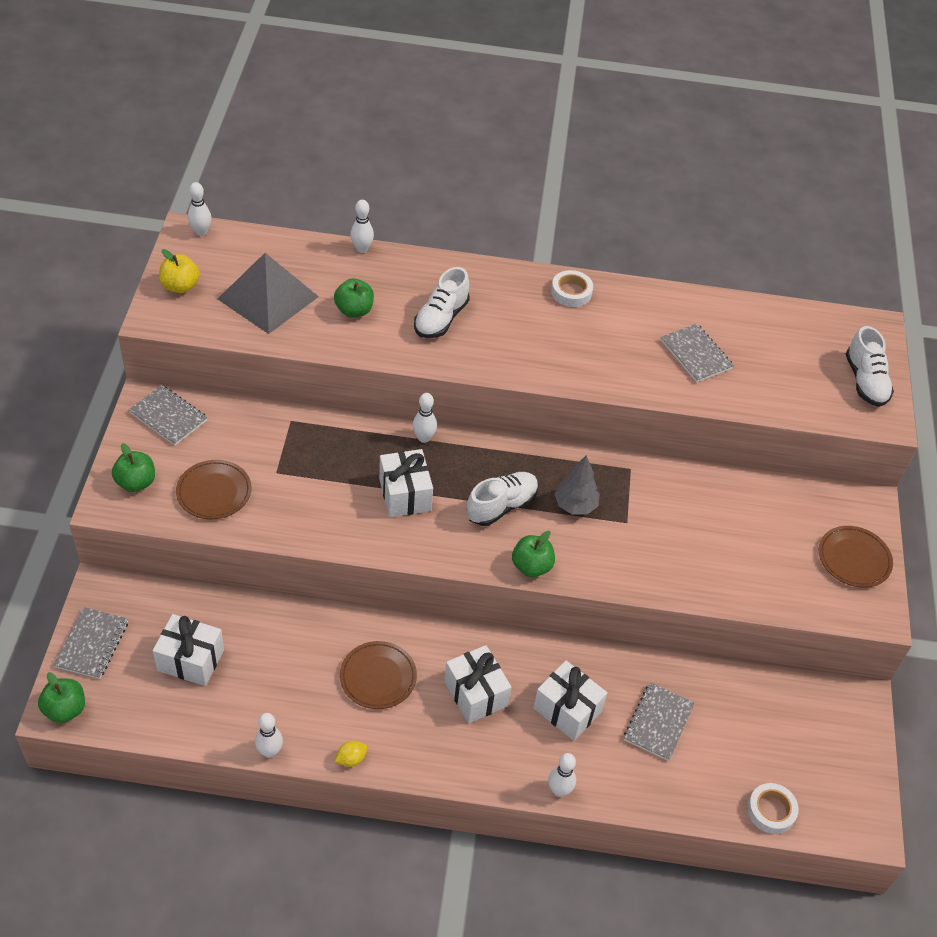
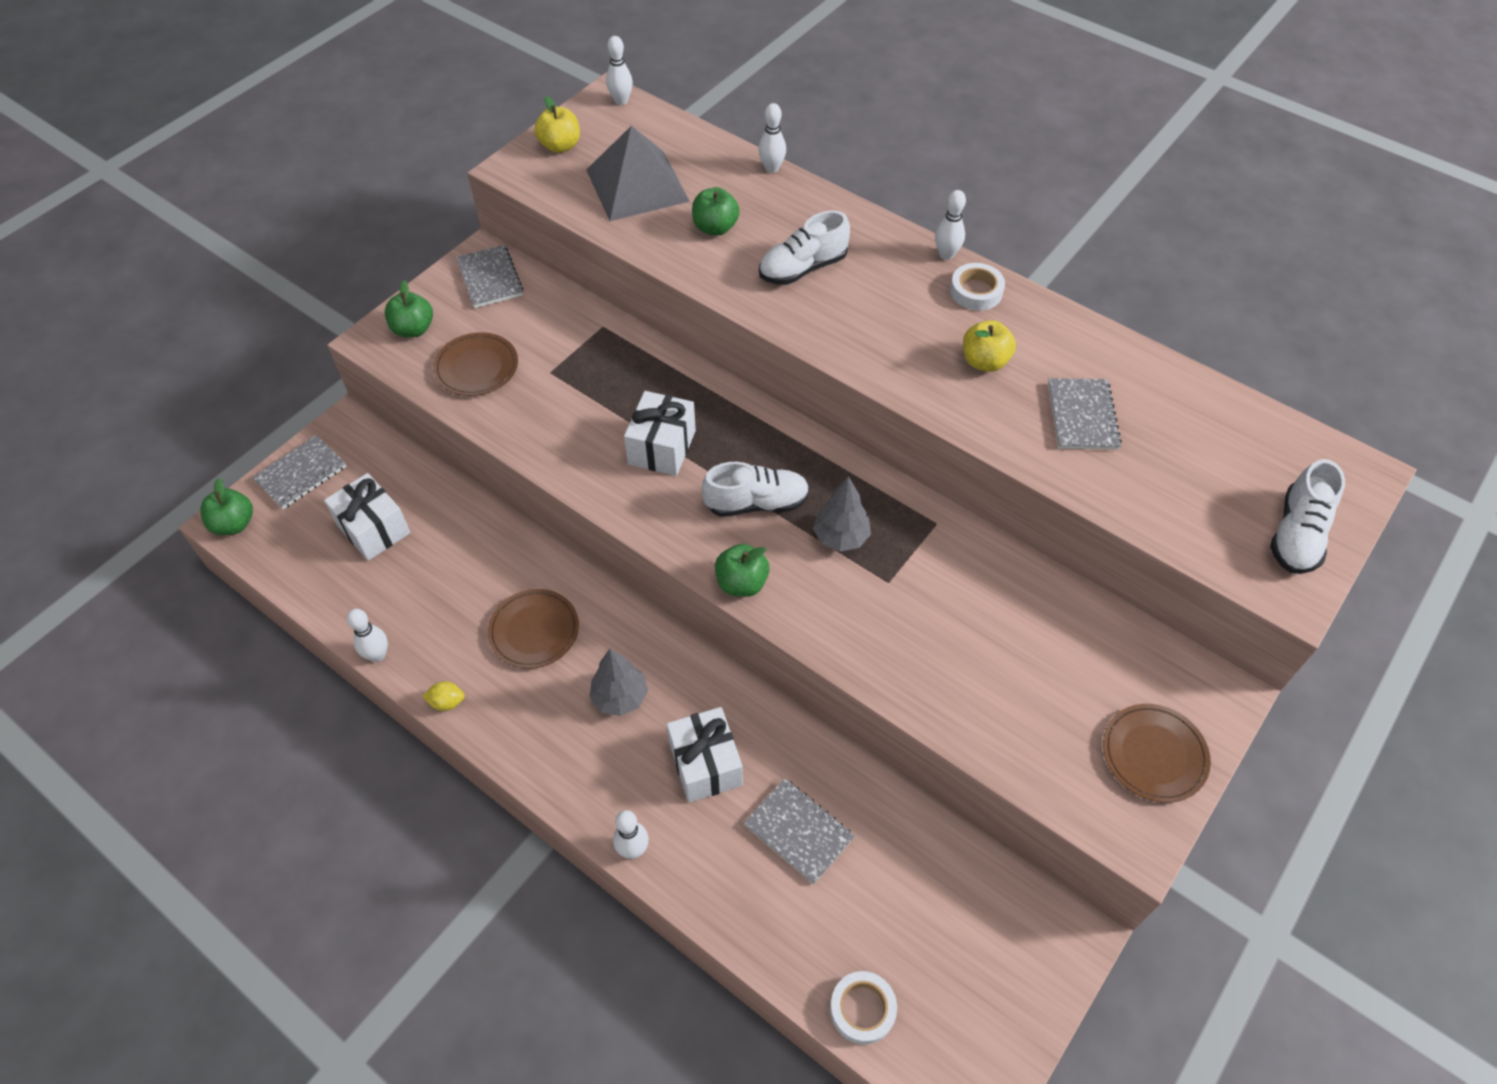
camera: 35 degrees right, 5 degrees up
white bowling pin [413,393,437,443] -> white bowling pin moved to [935,190,966,260]
white gift [444,645,511,724] -> grey tree [589,649,648,716]
grey notebook [624,682,695,761] -> grey notebook turned 75 degrees clockwise [744,778,855,885]
none -> yellow apple [963,320,1016,372]

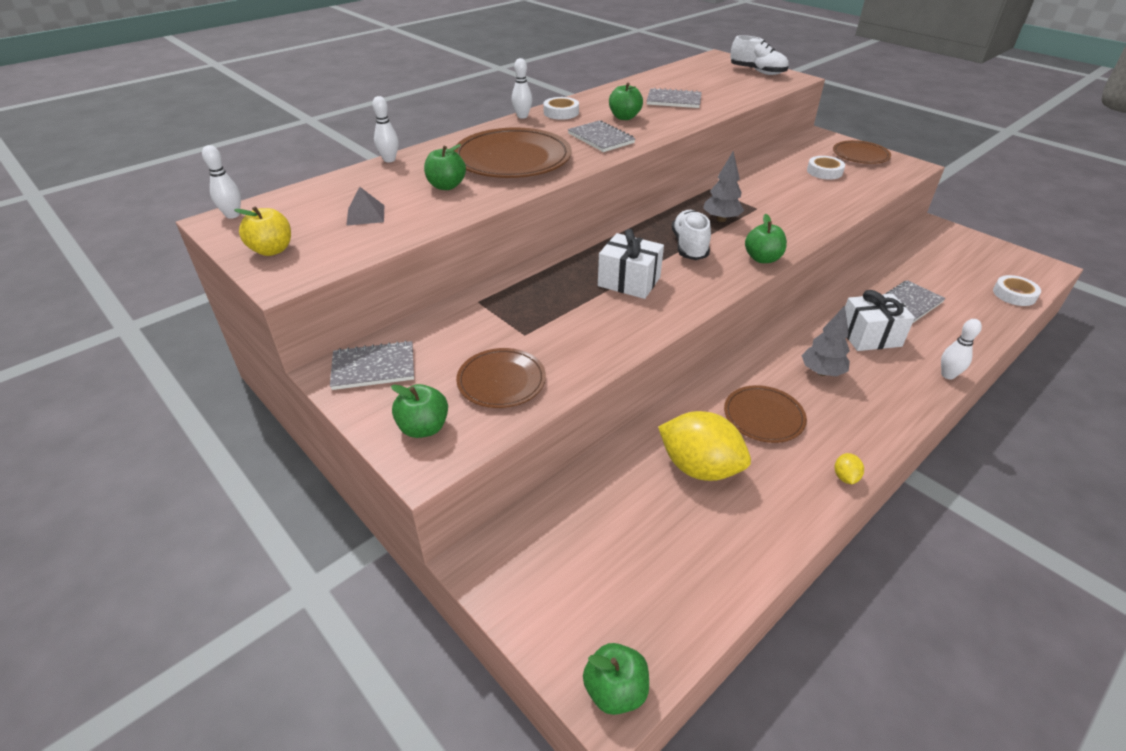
camera: 80 degrees left, 15 degrees down
grey notebook [252,435,346,509] -> grey notebook moved to [568,120,635,152]
white gift [324,473,410,561] -> none
white bowling pin [347,609,388,662] -> none
grey pyramid [586,126,690,221] -> grey pyramid [346,187,384,226], size x0.46
white shoe [759,211,850,285] -> brown plate [454,127,572,178]
yellow apple [963,320,1016,372] -> green apple [609,82,643,120]
none -> yellow lemon [658,411,751,481]
none -> white tape [807,156,845,180]

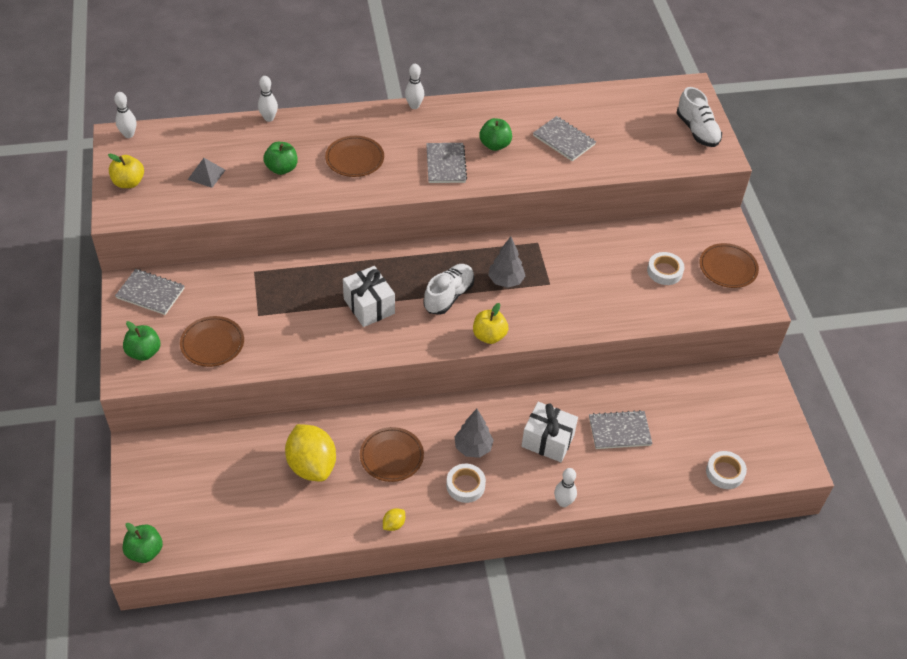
camera: 30 degrees right, 10 degrees up
brown plate [454,127,572,178] -> brown plate [325,136,384,177], size x0.57
white tape [543,97,579,120] -> white tape moved to [446,464,486,503]
green apple [745,214,787,263] -> yellow apple [473,303,508,344]

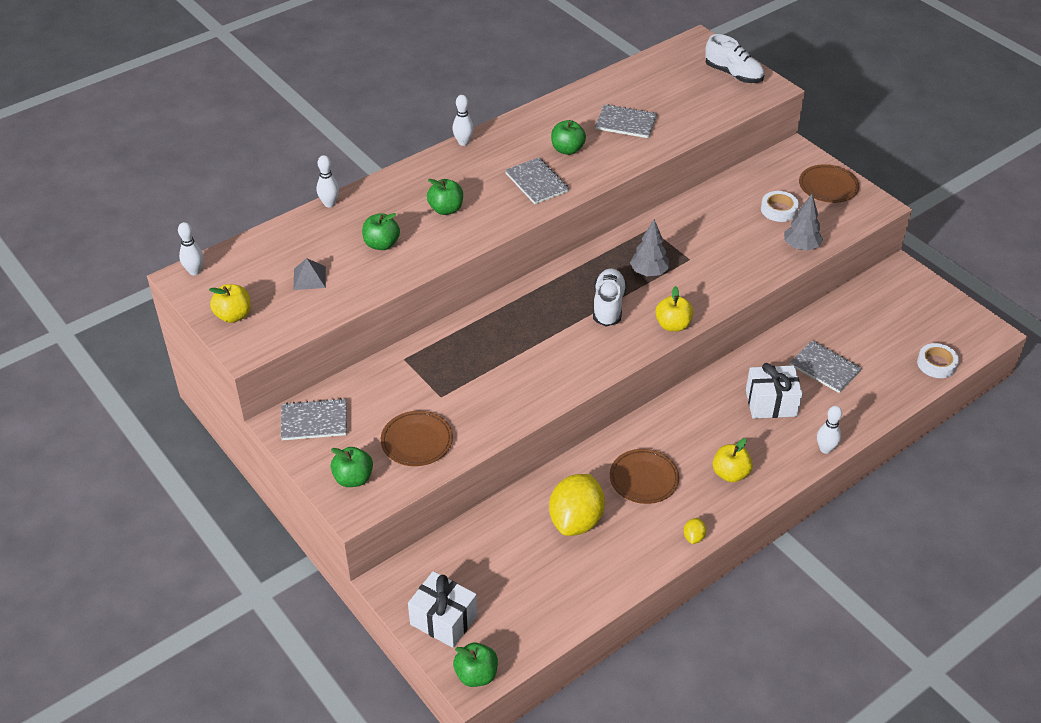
camera: 25 degrees left, 5 degrees down
yellow lemon [285,424,336,482] -> yellow lemon turned 75 degrees clockwise [549,474,605,536]
brown plate [325,136,384,177] -> green apple [427,179,463,215]
white gift [343,266,395,327] -> white gift moved to [408,571,477,648]
white tape [446,464,486,503] -> yellow apple [713,438,753,482]
grey tree [454,409,494,458] -> grey tree moved to [784,194,823,251]
grey notebook [589,410,653,449] -> grey notebook turned 75 degrees clockwise [790,341,862,393]

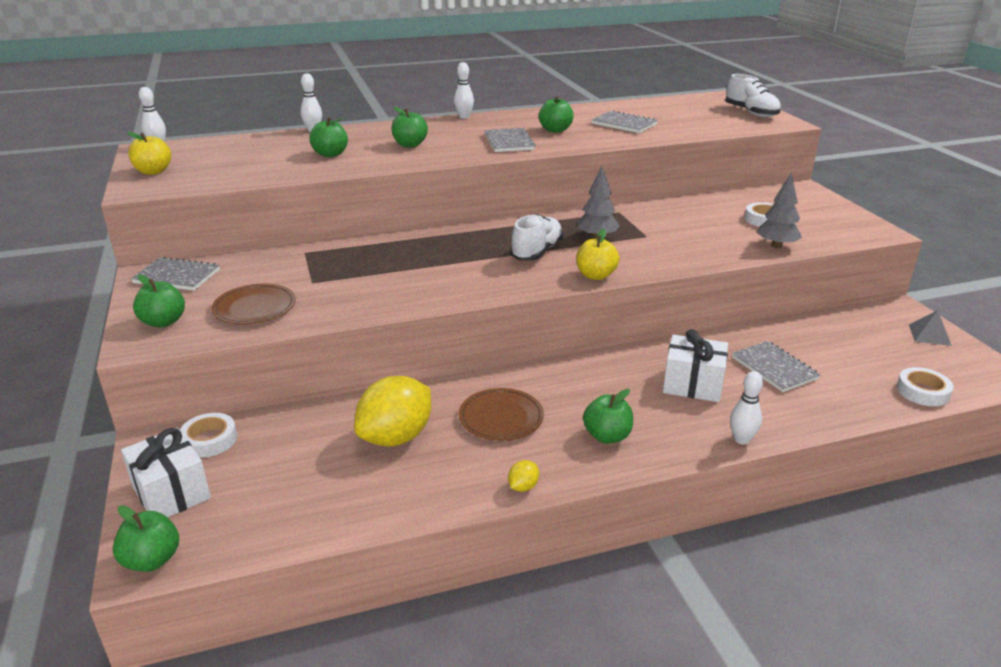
camera: 20 degrees right, 15 degrees down
grey pyramid [293,258,326,290] -> grey pyramid moved to [909,310,952,346]
yellow apple [713,438,753,482] -> green apple [583,389,633,444]
brown plate [799,164,859,203] -> none
none -> white tape [180,413,237,457]

